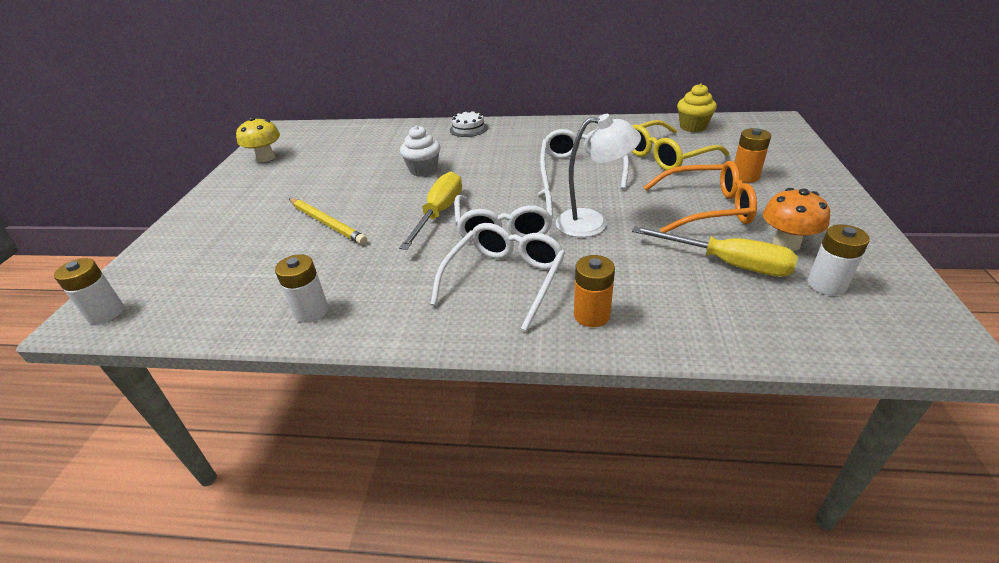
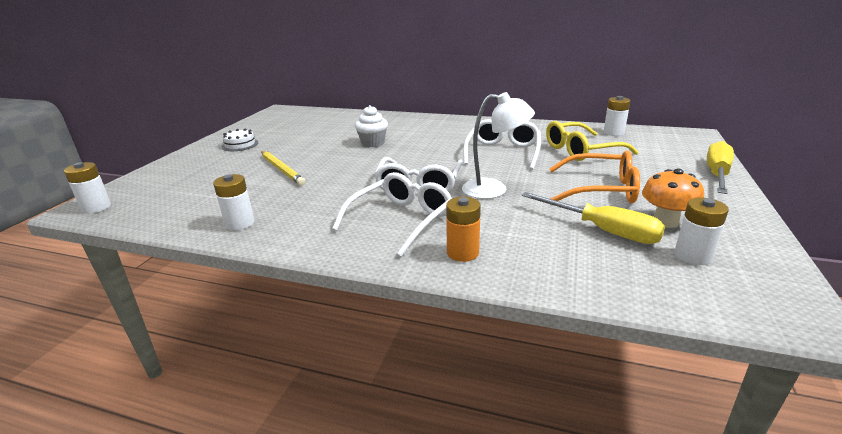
camera: 10 degrees right, 10 degrees down
yellow mushroom [236,117,280,162] -> none
yellow screwdriver [399,172,462,250] -> yellow screwdriver moved to [707,141,734,194]
white cake [450,110,488,137] -> white cake moved to [222,129,258,151]
yellow cupcake [677,83,717,132] -> white battery [603,96,630,136]
orange battery [734,128,771,183] -> none

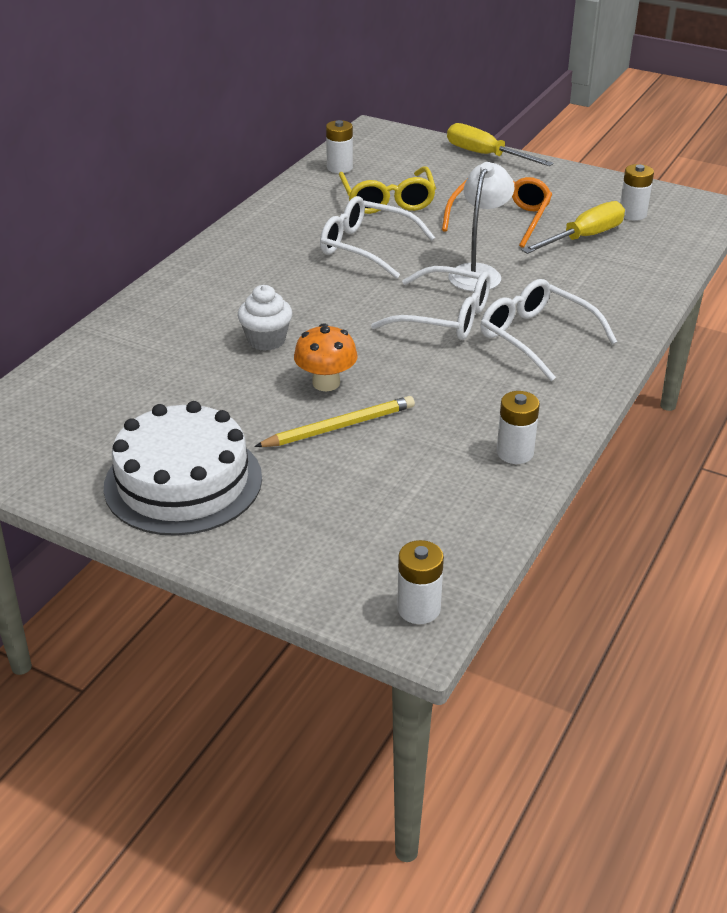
camera: 80 degrees left, 10 degrees up
white cake [222,129,258,151] -> white cake [104,401,262,536], size x2.26
orange battery [446,197,481,262] -> none
orange mushroom [642,168,704,228] -> orange mushroom moved to [294,323,358,391]

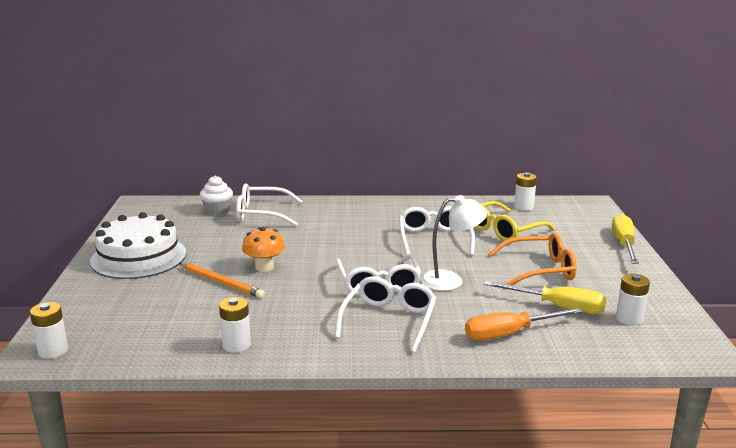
camera: 60 degrees right, 15 degrees down
white cupcake [237,285,292,351] -> white cupcake moved to [200,175,233,216]
yellow pencil [254,396,415,447] -> orange pencil [179,263,265,298]
none -> white glasses [236,183,302,226]
none -> orange screwdriver [465,308,583,341]

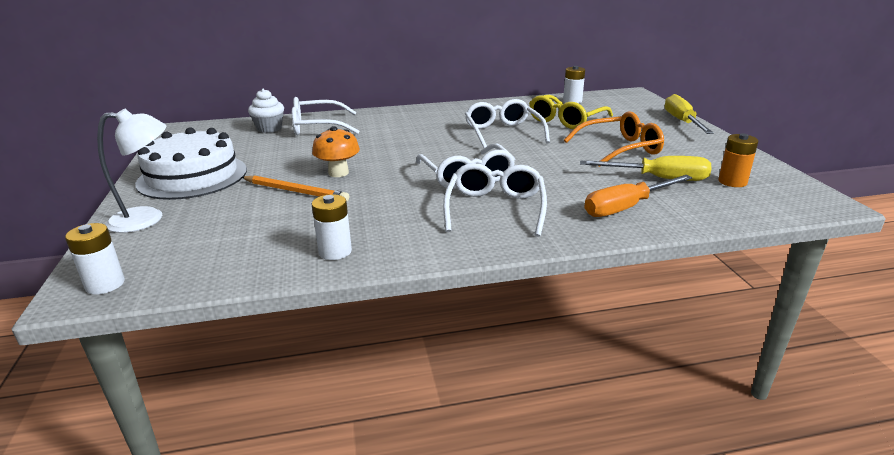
camera: 10 degrees left, 5 degrees up
white lamp [421,195,487,291] -> white lamp moved to [97,109,166,233]
white battery [616,274,650,326] -> orange battery [718,133,758,187]

